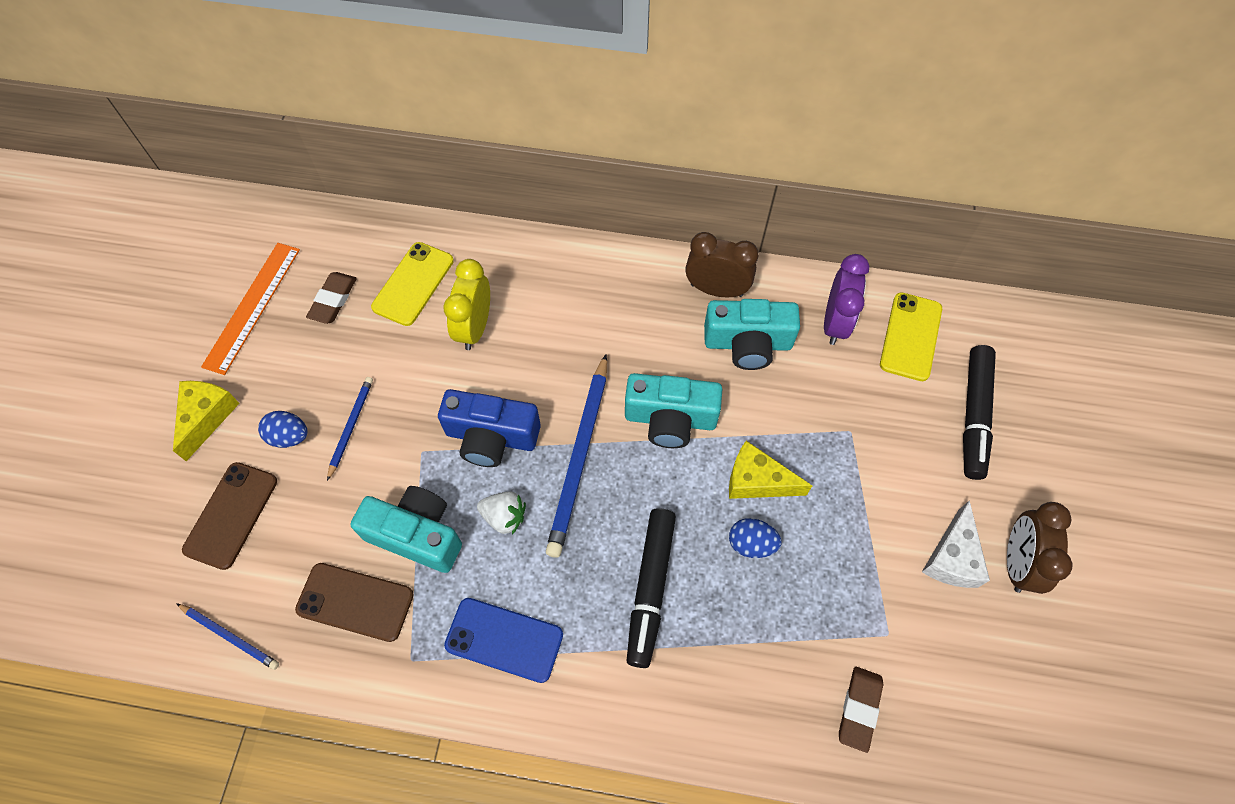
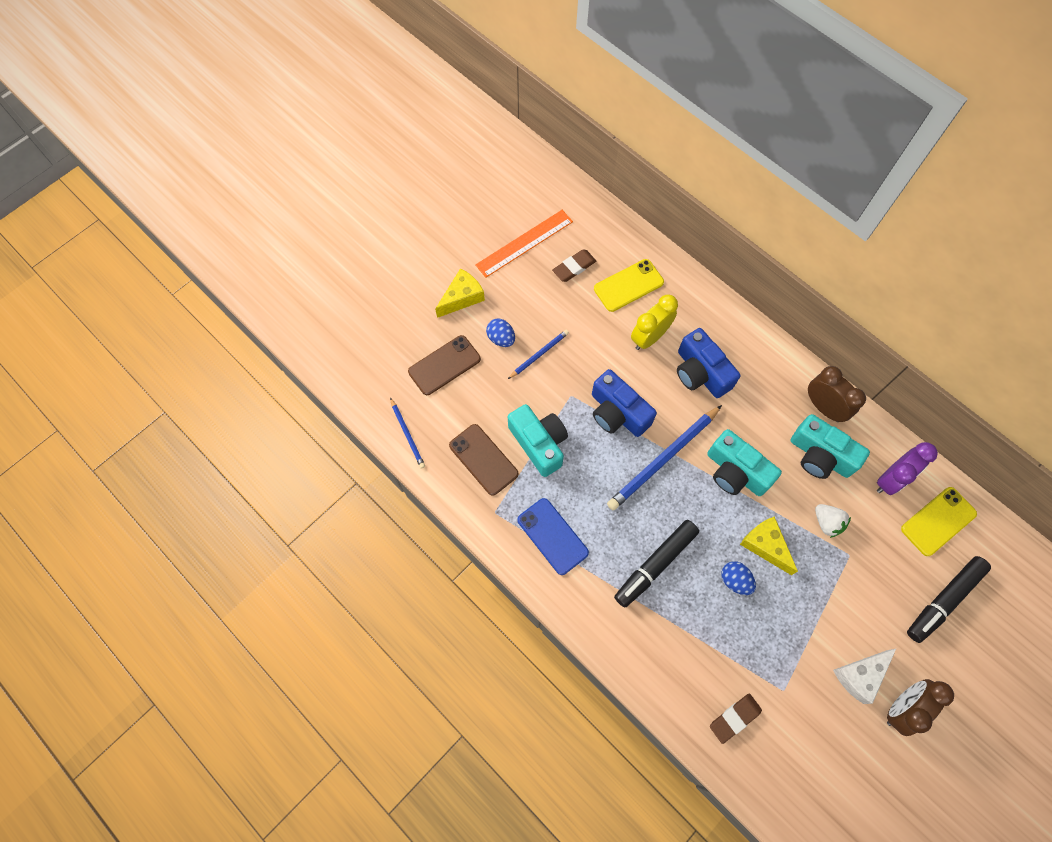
camera: 35 degrees right, 5 degrees up
white strawberry [477,492,526,534] -> white strawberry moved to [815,504,851,538]
none -> blue camera [677,328,740,398]

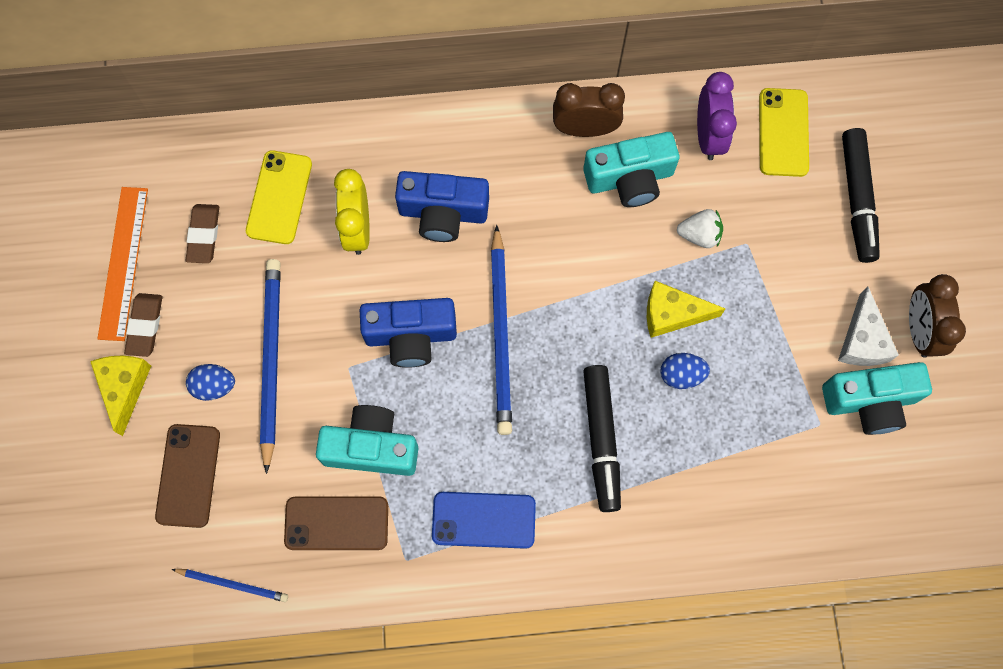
camera: 50 degrees left, 5 degrees up
blue pencil [508,330,569,379] -> blue pencil [260,259,281,474], size x1.90
turquoise camera [707,429,782,496] -> turquoise camera moved to [822,362,932,435]
brown eraser [710,694,762,744] -> brown eraser moved to [124,293,162,357]

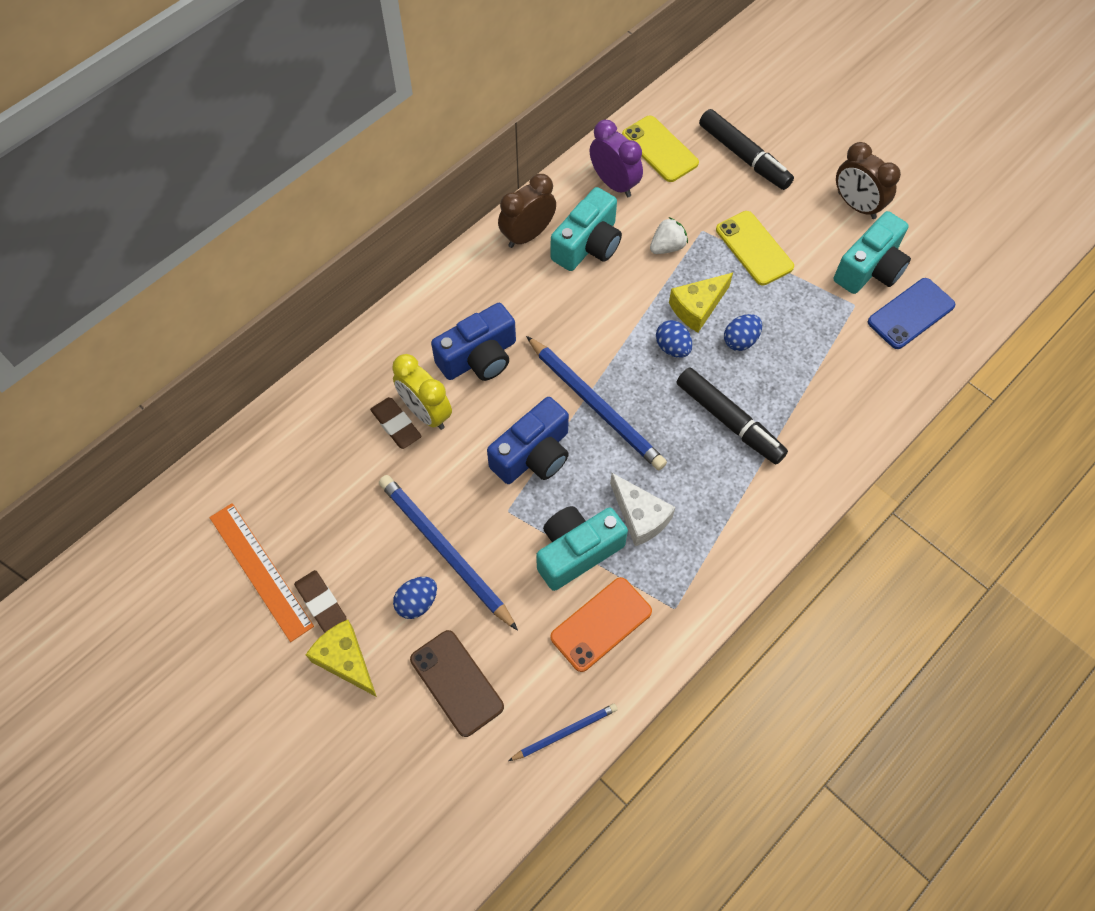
camera: 40 degrees left, 10 degrees down
brown eraser [186,204,219,263] -> brown eraser moved to [370,397,422,449]
yellow phone [246,150,312,244] -> yellow phone moved to [716,211,794,285]
brown phone [284,496,388,550] -> orange phone [550,577,652,672]
blue phone [432,492,536,549] -> blue phone moved to [868,278,955,349]
white cheese [838,287,899,366] -> white cheese moved to [610,473,675,546]
none -> blue egg [656,320,692,358]

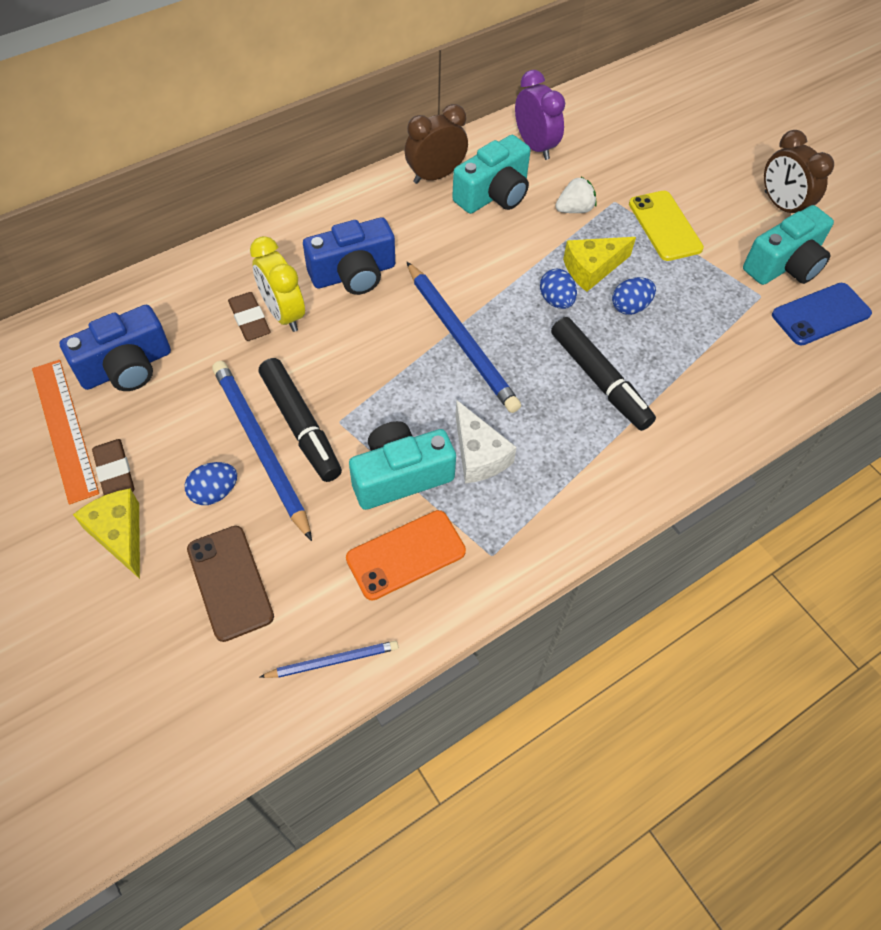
camera: 10 degrees right, 5 degrees down
blue camera [487,397,569,484] -> blue camera moved to [59,305,171,391]
yellow phone [622,116,699,182] -> none
black marker [699,109,794,190] -> black marker moved to [259,358,342,482]

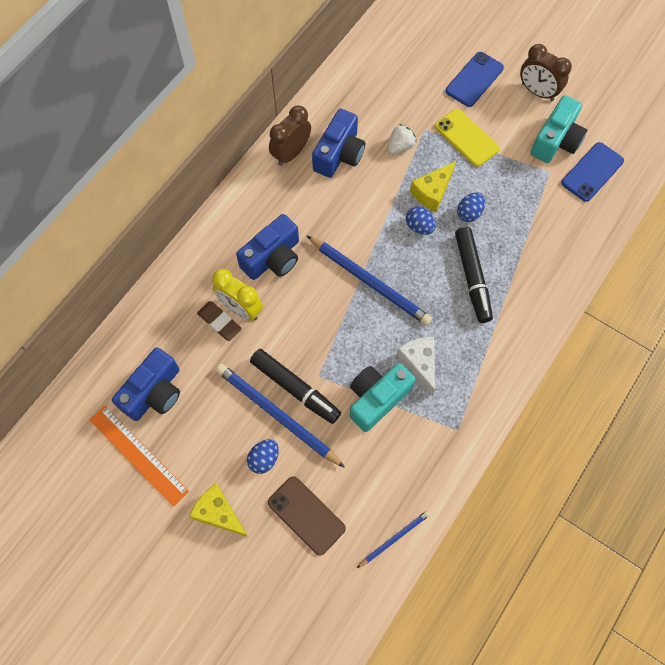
camera: 20 degrees left, 10 degrees up
brown eraser [92,439,134,495] -> none
orange phone [346,510,466,600] -> none
turquoise camera [452,135,531,214] -> blue camera [312,109,365,178]
white cheese [455,400,517,483] -> white cheese turned 150 degrees counterclockwise [397,337,435,396]
purple clock [515,70,565,160] -> none
black marker [551,317,656,431] -> black marker turned 45 degrees clockwise [455,227,493,323]
none -> blue phone [446,52,504,107]

